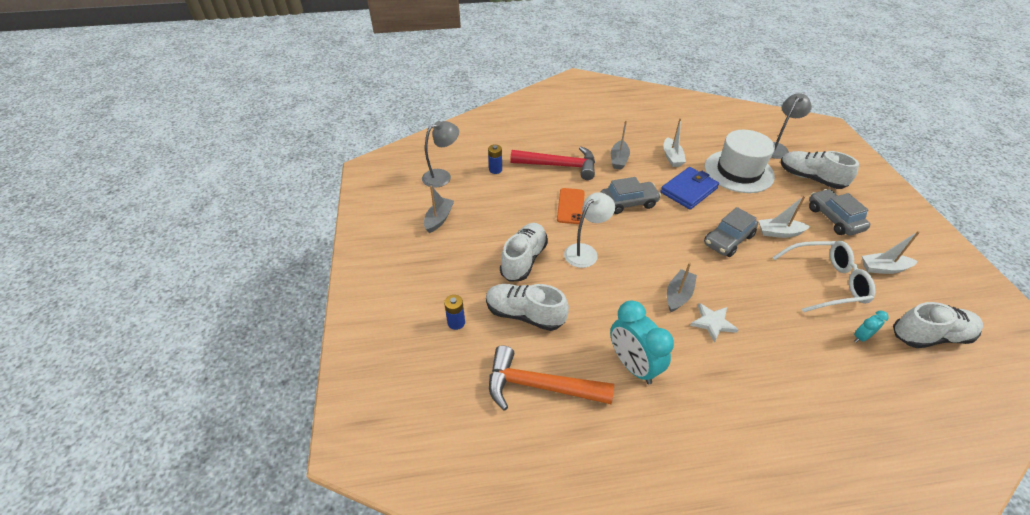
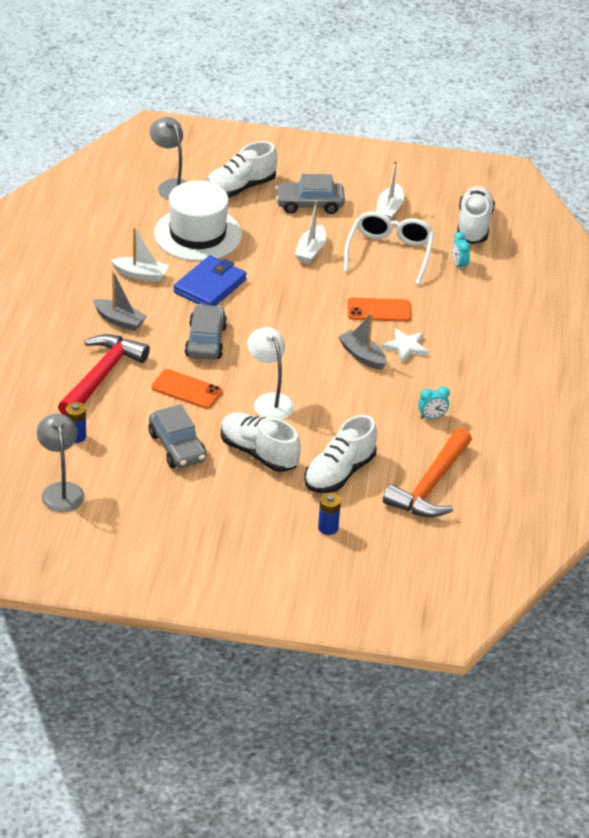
camera: 75 degrees left, 5 degrees down
grey boat [424,185,454,233] -> none
turquoise clock [610,300,674,384] -> turquoise clock [418,386,450,419], size x0.47
blue wallet [660,167,719,210] -> blue wallet turned 60 degrees clockwise [173,255,247,306]
grey car [704,207,758,257] -> grey car moved to [149,404,207,468]
none -> orange phone [347,298,411,322]

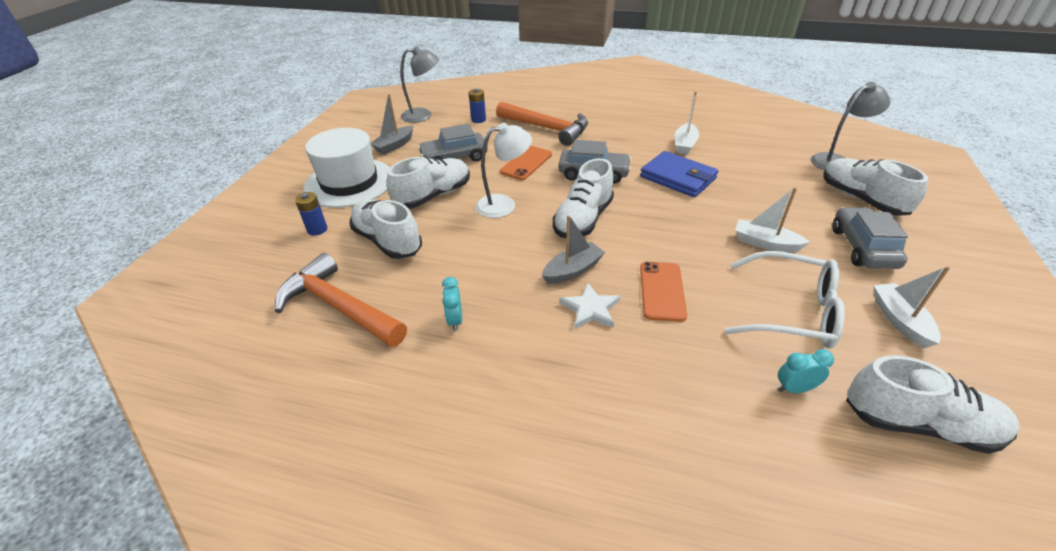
camera: 100 degrees right, 0 degrees up
red hammer [58,334,150,416] -> orange hammer [496,102,588,146]
grey boat [93,271,147,331] -> grey boat moved to [371,94,413,154]
white hat [154,181,242,261] -> white hat moved to [303,128,390,208]
white boat [376,160,404,220] -> white boat turned 60 degrees clockwise [873,266,950,348]
none -> white shoe [553,158,614,238]

